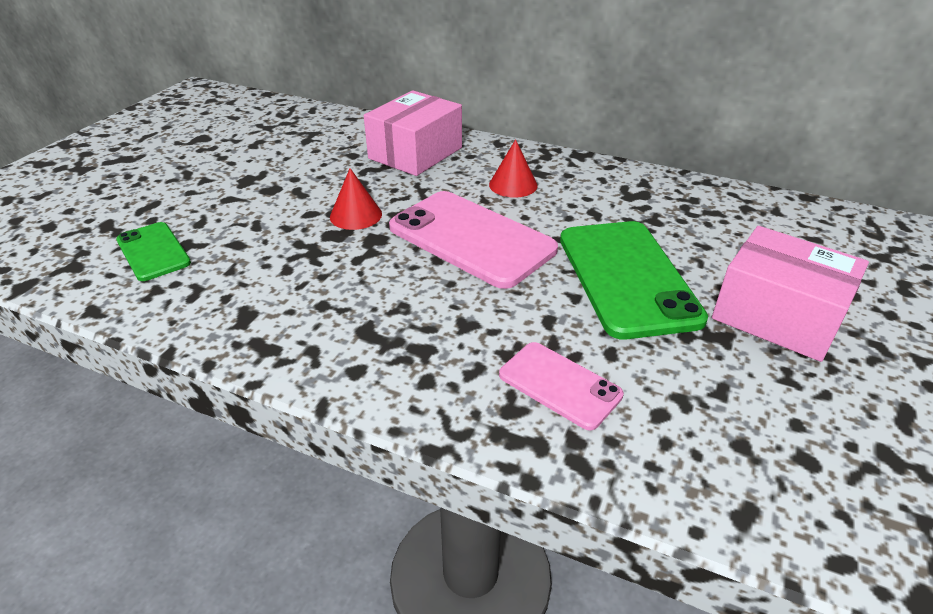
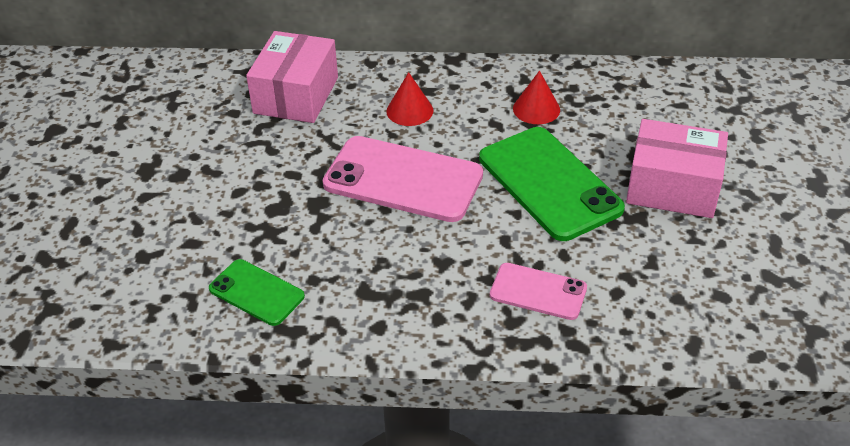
camera: 20 degrees left, 5 degrees up
green phone [116,222,191,281] -> green phone moved to [209,259,305,326]
red cone [330,168,382,230] -> red cone moved to [513,70,560,124]

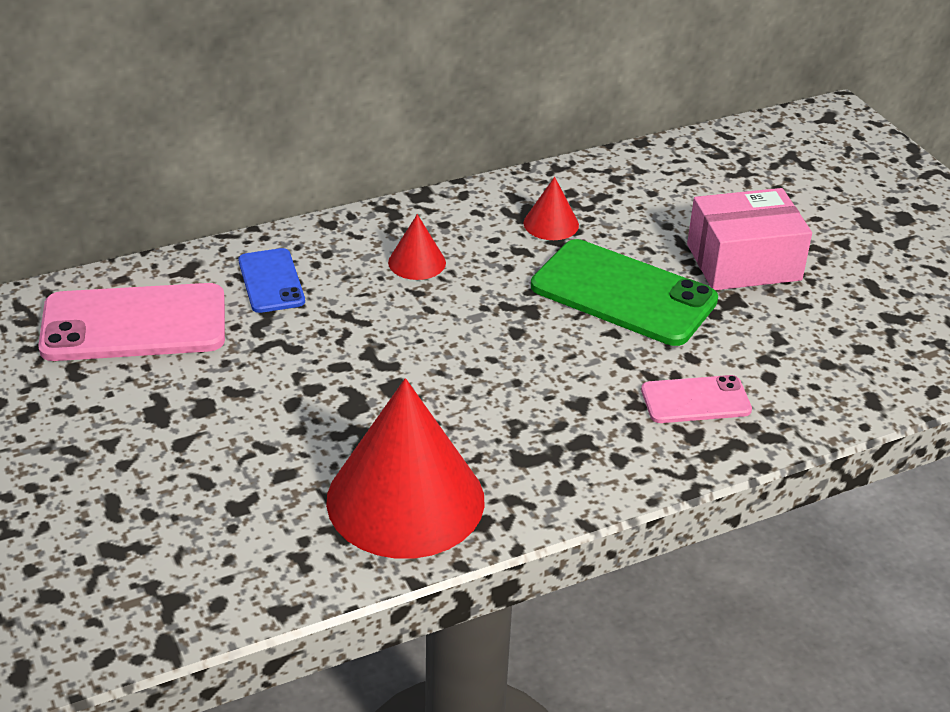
camera: 30 degrees left, 5 degrees down
green phone [209,259,305,326] -> red cone [326,378,485,559]
pink box [246,31,338,123] -> blue phone [238,248,305,313]
pink phone [323,136,483,222] -> pink phone moved to [38,283,225,361]

